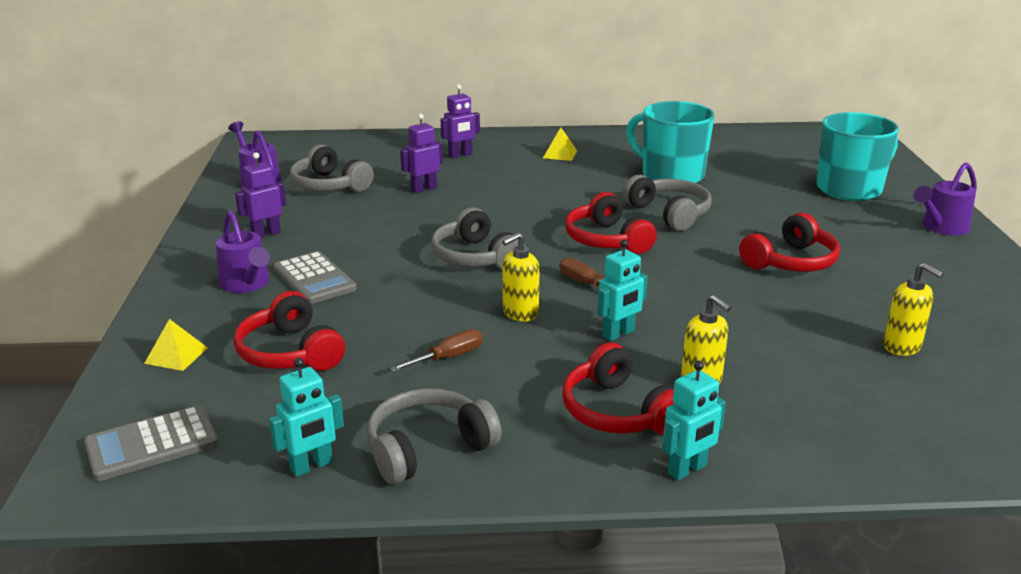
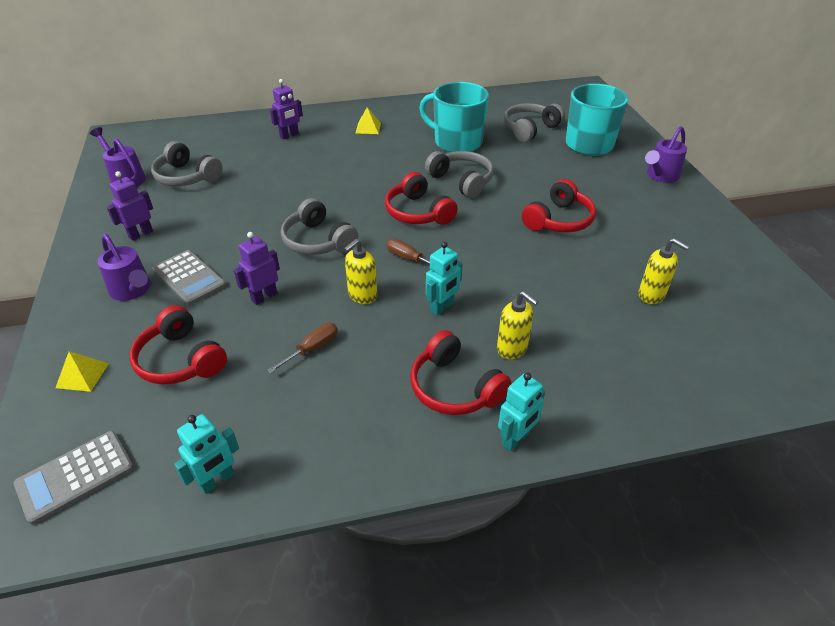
camera: 10 degrees left, 15 degrees up
grey headphones [367,388,502,485] -> grey headphones moved to [504,103,565,142]
purple robot [400,114,443,193] -> purple robot moved to [234,232,280,305]

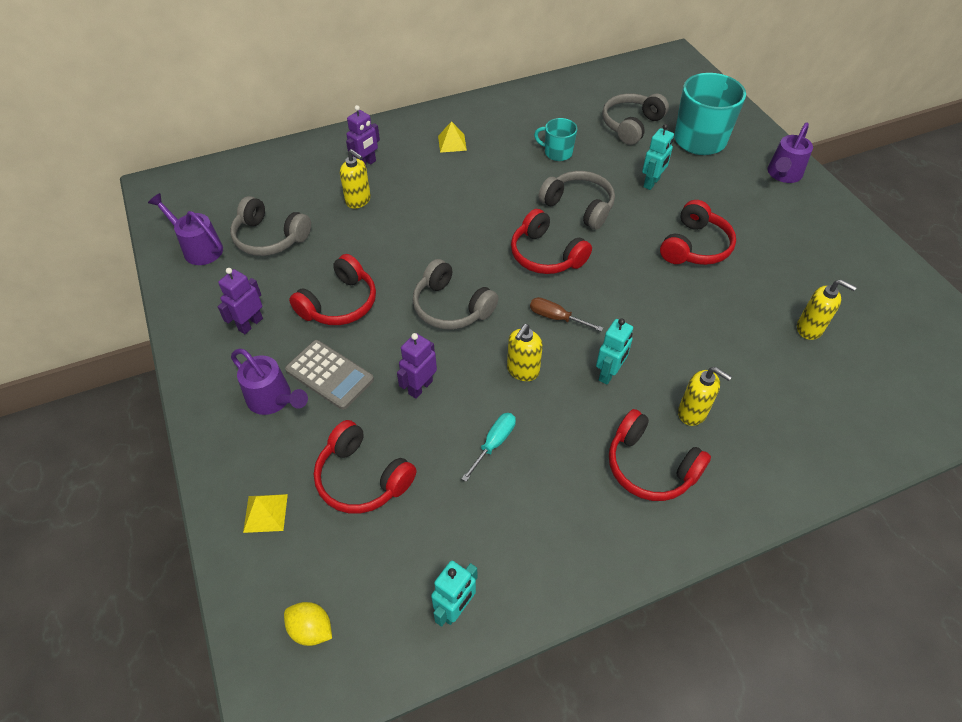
camera: 10 degrees left, 10 degrees up
grey calculator [14,431,134,525] -> yellow lemon [284,602,332,646]
brown screwdriver [267,323,338,374] -> turquoise screwdriver [461,413,516,482]
turquoise mug [419,82,489,152] -> turquoise mug [534,118,577,161], size x0.53
turquoise robot [498,372,545,451] -> turquoise robot moved to [642,124,674,190]
none -> red headphones [289,254,376,325]
none -> yellow soap dispenser [340,149,371,208]

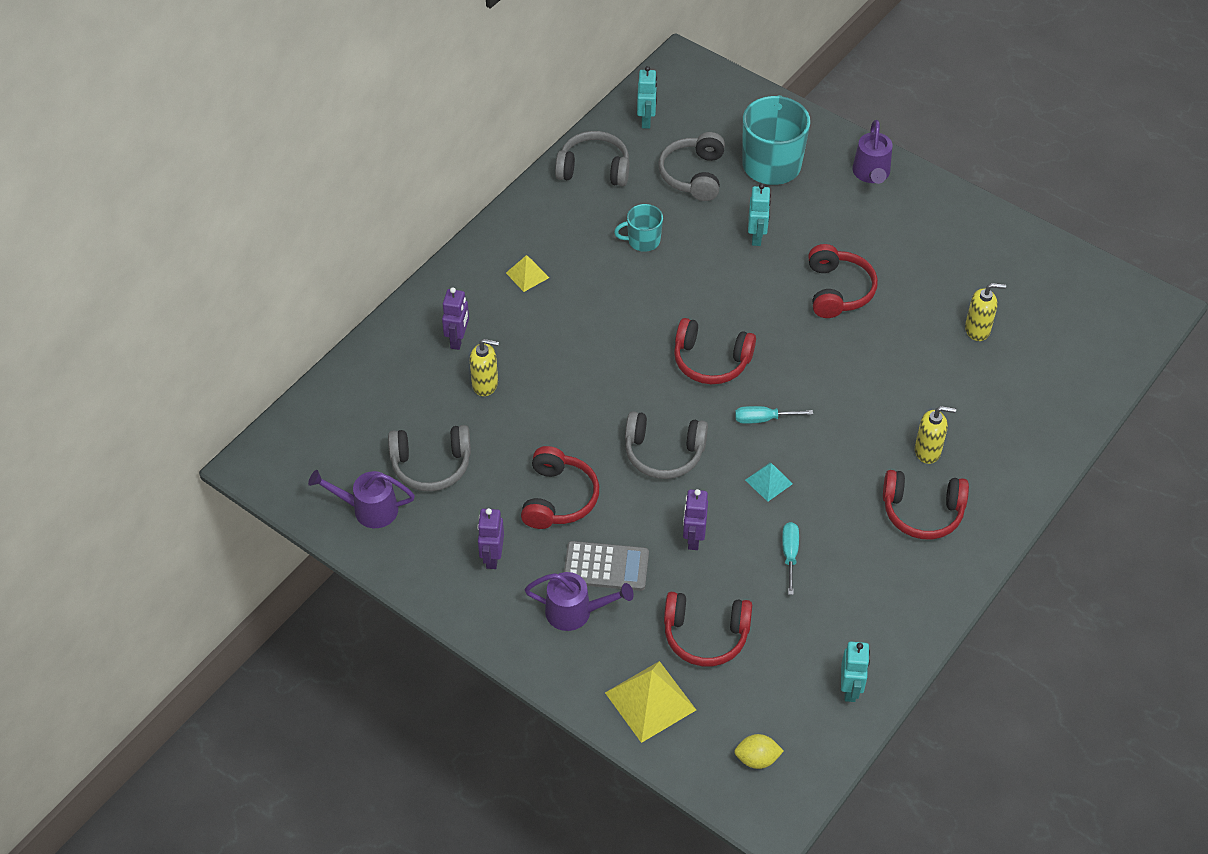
camera: 30 degrees left, 0 degrees up
yellow pyramid [243,494,288,533] -> yellow pyramid [605,661,696,743], size x1.79
yellow soap dispenser [507,324,543,381] -> turquoise pyramid [745,463,793,502]
brown screwdriver [530,297,603,332] -> turquoise screwdriver [735,406,813,424]
grey headphones [538,171,615,230] -> grey headphones moved to [555,131,629,186]
turquoise robot [596,318,633,384] -> turquoise robot moved to [637,66,657,129]

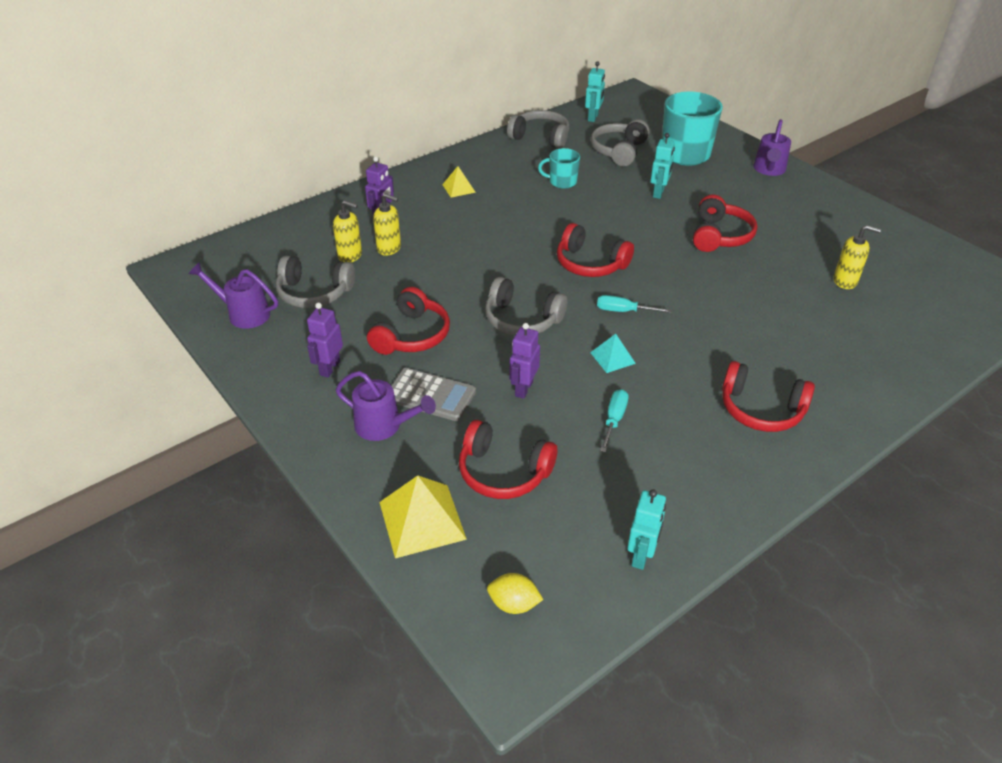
camera: 15 degrees right, 10 degrees down
yellow soap dispenser [915,406,956,464] -> yellow soap dispenser moved to [333,200,362,262]

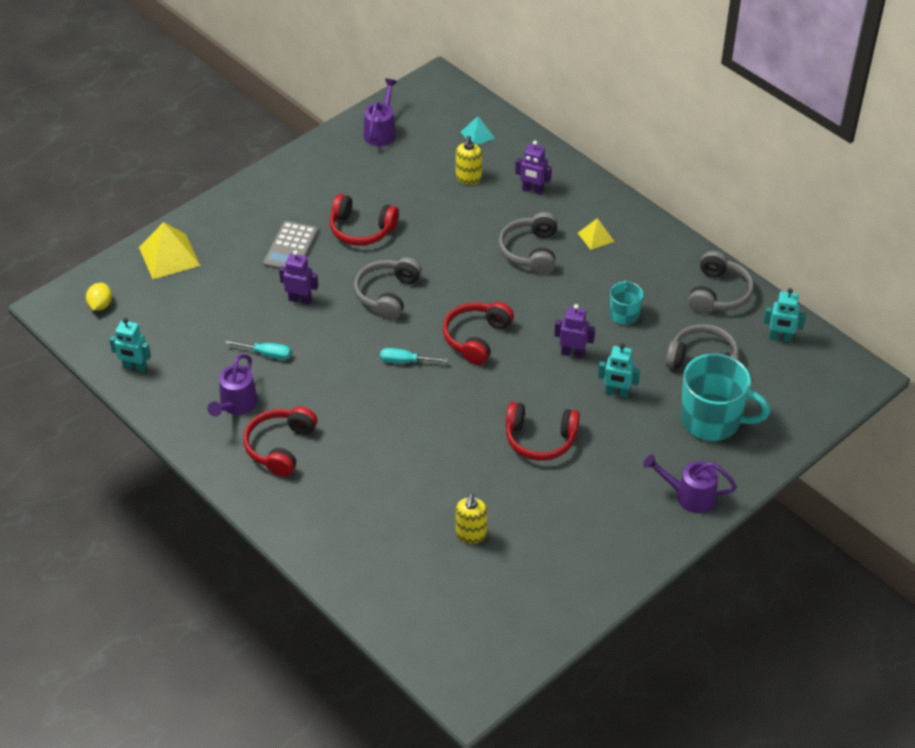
camera: 85 degrees right, 5 degrees up
grey headphones [276,256,355,308] -> grey headphones moved to [499,212,558,274]
purple robot [307,303,343,377] -> purple robot moved to [554,304,595,359]
purple watering can [335,371,436,441] -> purple watering can moved to [208,354,258,417]
yellow soap dispenser [373,193,401,256] -> none
red headphones [459,420,557,499] -> none
turquoise pyramid [590,334,636,373] -> turquoise pyramid moved to [461,116,495,145]
turquoise screwdriver [597,295,671,313] -> turquoise screwdriver turned 90 degrees counterclockwise [380,348,448,363]

